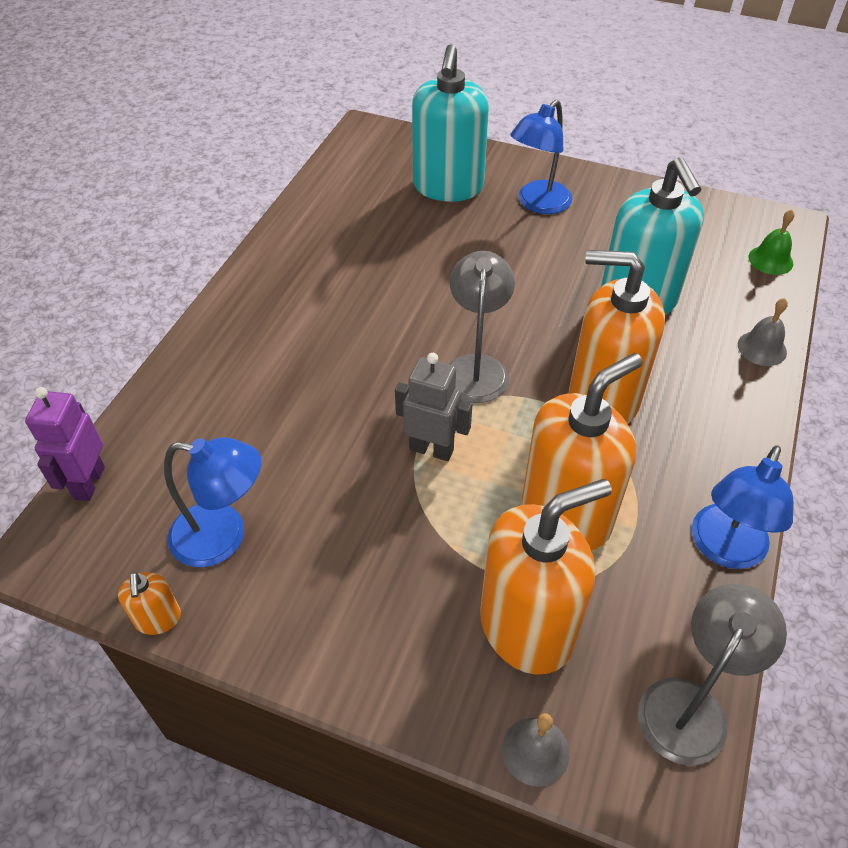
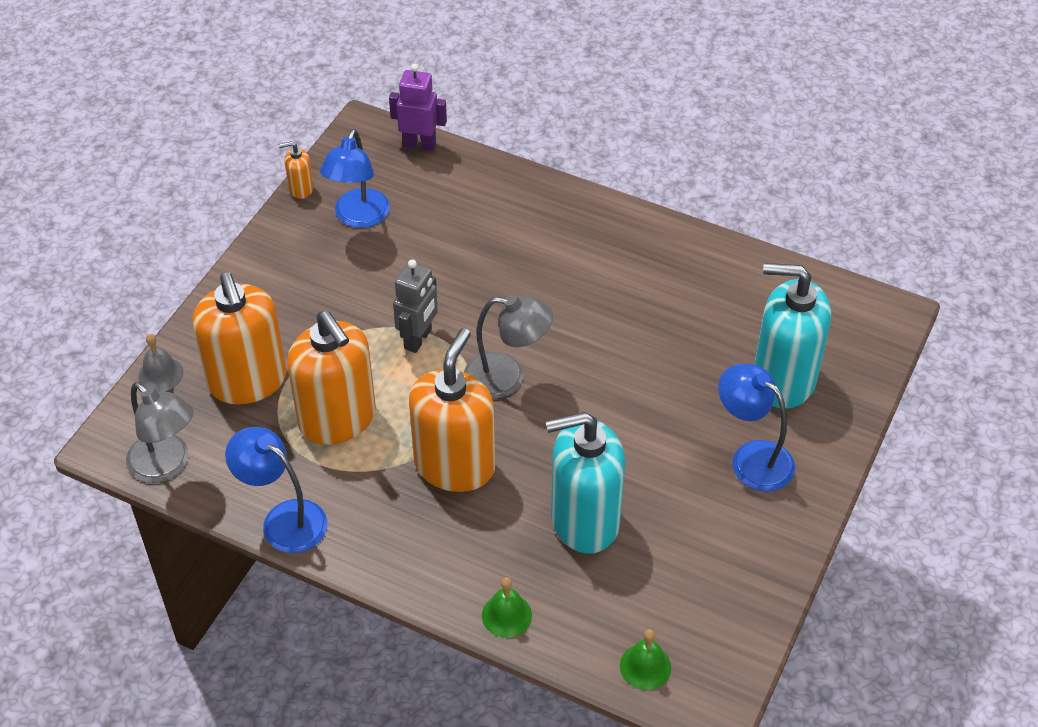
camera: 95 degrees right, 0 degrees up
grey bell [738,298,788,366] -> green bell [482,577,532,638]

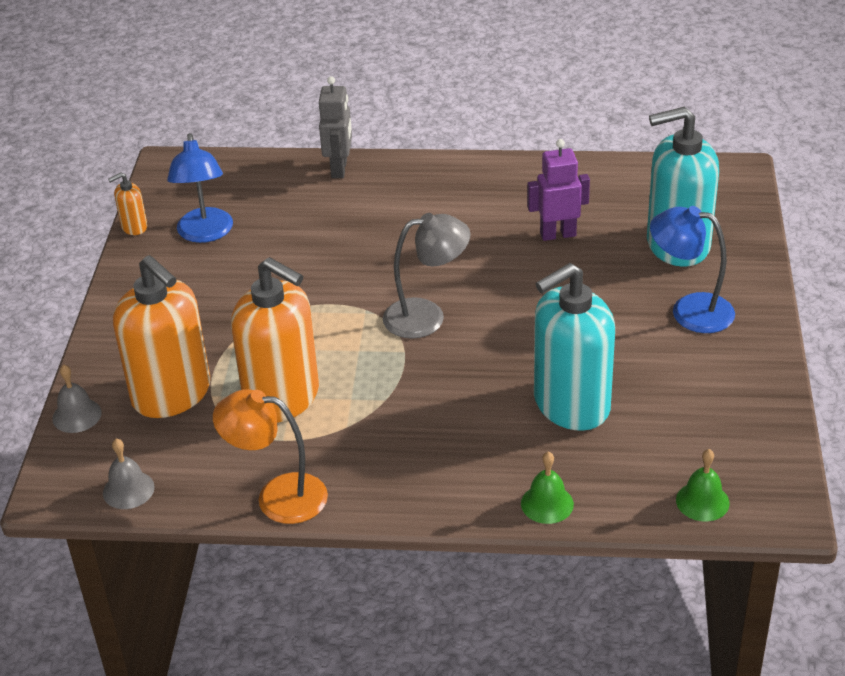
camera: 20 degrees left, 10 degrees down
grey lamp [126,382,194,483] -> grey bell [103,438,155,509]
blue lamp [225,427,327,553] -> orange lamp [213,389,328,524]
purple robot [389,64,447,151] -> purple robot moved to [527,139,590,241]
grey robot [393,260,438,353] -> grey robot moved to [319,76,352,178]
orange soap dispenser [409,328,495,492] -> none

